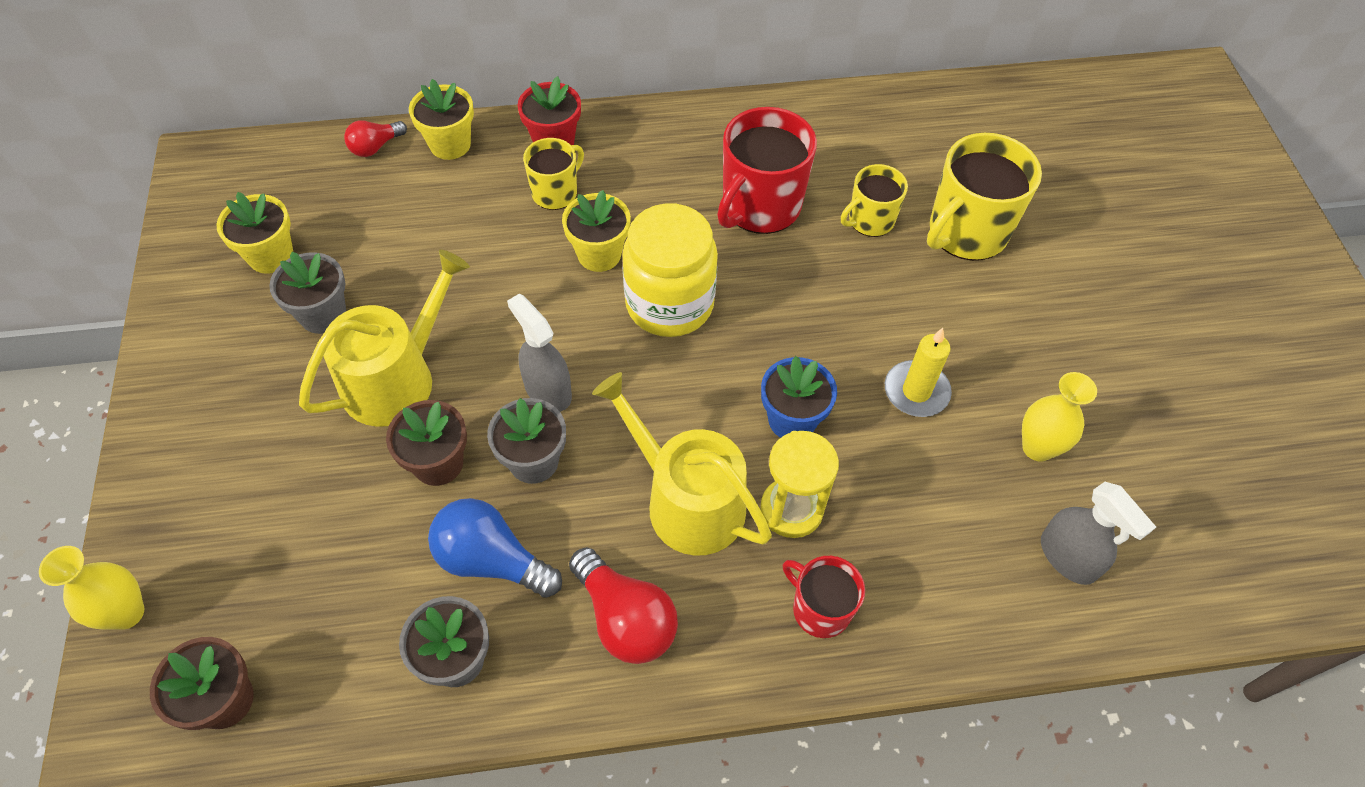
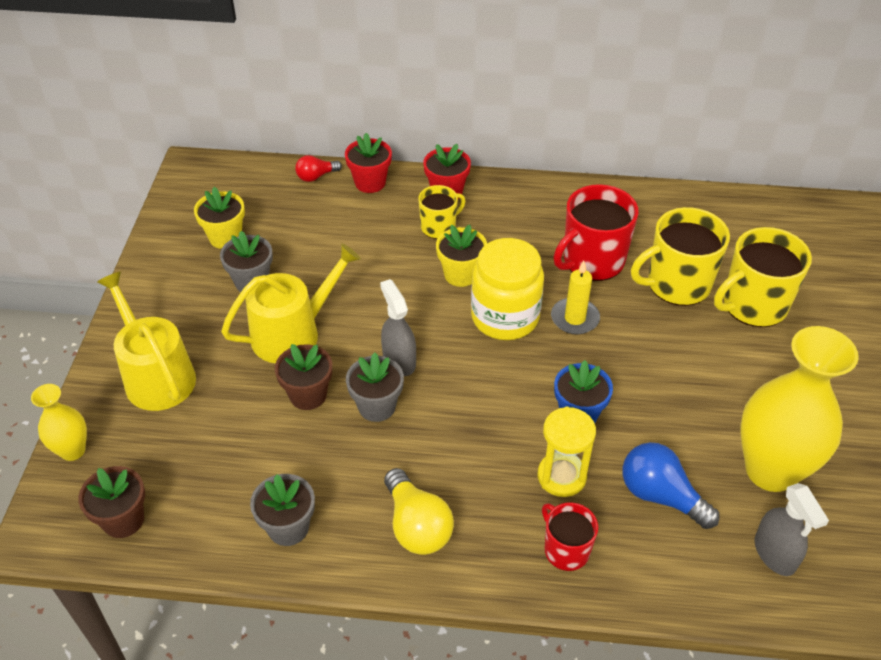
camera: 15 degrees right, 10 degrees down
yellow flower pot [409,79,474,160] -> red flower pot [345,133,392,193]
blue light bulb [428,498,562,598] -> blue light bulb moved to [622,442,719,529]
red light bulb [569,547,678,664] -> yellow light bulb [384,468,454,555]
yellow watering can [592,372,772,556] -> yellow watering can moved to [97,272,196,411]
yellow mug [841,164,908,237] -> yellow mug [631,207,730,306], size x1.72
yellow candle [885,328,952,417] -> yellow candle moved to [551,261,600,335]
yellow vase [1022,372,1097,461] -> yellow vase [740,326,859,492], size x2.02

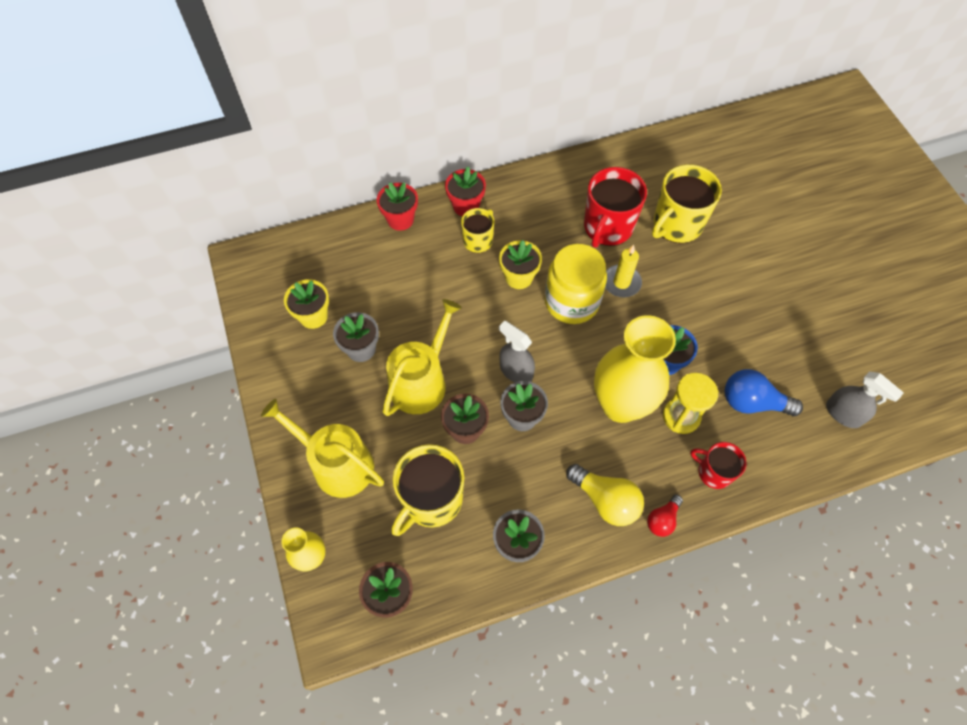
camera: 25 degrees left, 15 degrees up
red light bulb [295,155,342,182] -> red light bulb moved to [647,495,683,537]
yellow mug [714,227,812,327] -> yellow mug moved to [391,444,464,536]
yellow vase [740,326,859,492] -> yellow vase moved to [594,315,676,423]

